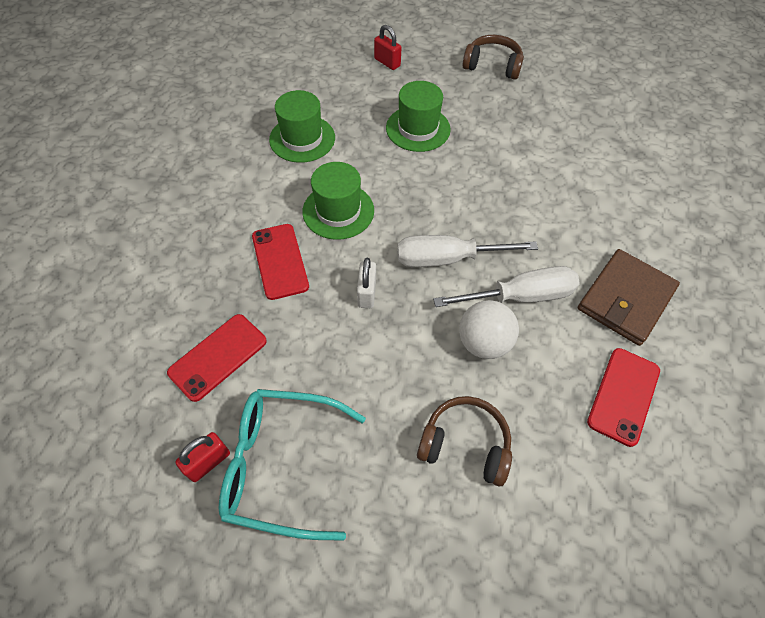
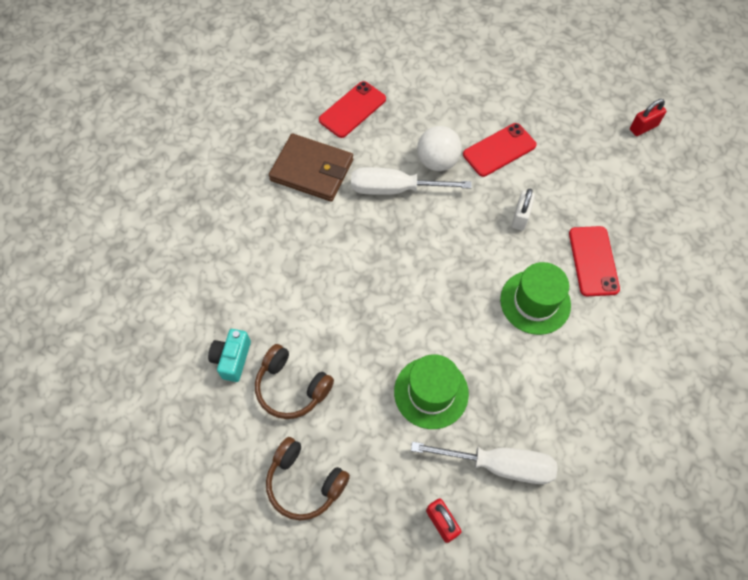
camera: 165 degrees left, 5 degrees up
red phone [167,314,267,402] -> red phone moved to [463,123,537,177]
turquoise glasses [219,389,366,541] -> none
green hat [269,90,335,163] -> none
white screwdriver [397,235,538,267] -> white screwdriver moved to [411,442,558,484]
brown headphones [417,396,512,486] -> brown headphones moved to [255,344,334,419]
brown wallet [578,249,680,346] -> brown wallet turned 60 degrees clockwise [269,134,353,202]
none -> turquoise camera [208,329,251,382]

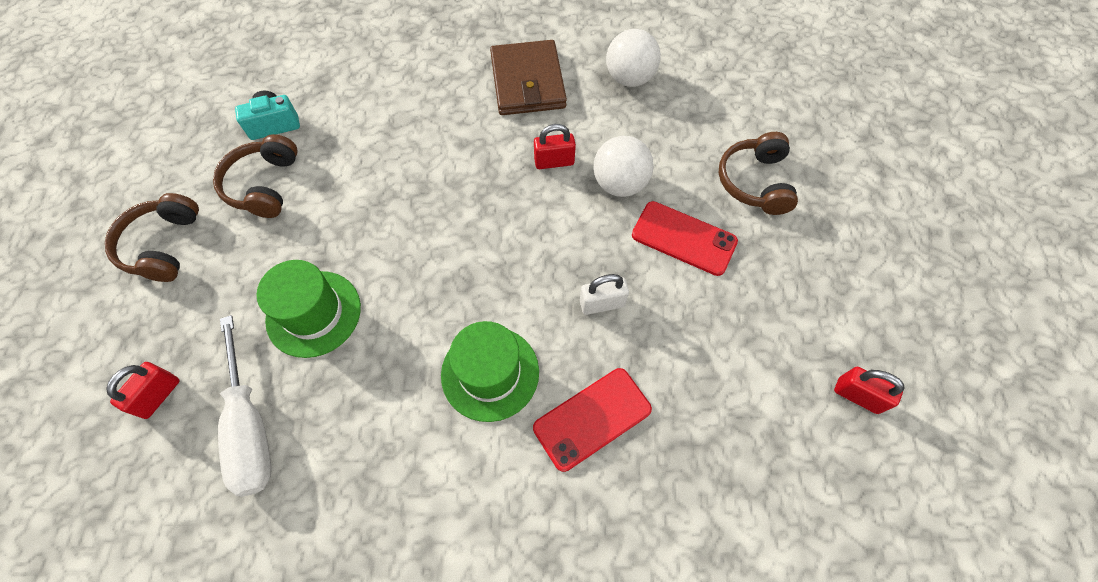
camera: 60 degrees right, 0 degrees up
red phone [319,81,386,138] -> white ball [606,29,661,87]
white screwdriver [351,167,472,195] -> red padlock [534,124,576,169]
none -> brown headphones [719,132,798,215]

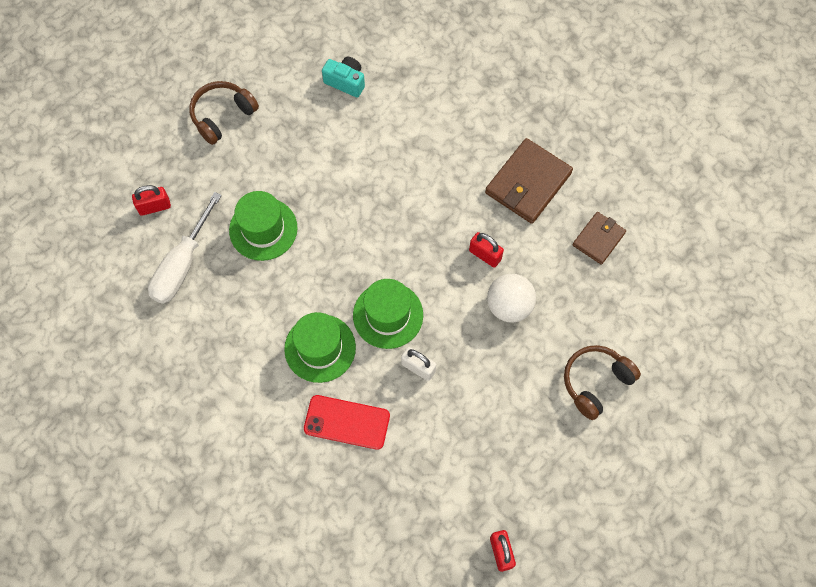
camera: 45 degrees right, 5 degrees up
brown headphones [213,134,298,218] -> none
white ball [606,29,661,87] -> brown wallet [573,212,626,265]
red phone [632,201,738,276] -> none
none -> green hat [353,279,423,349]

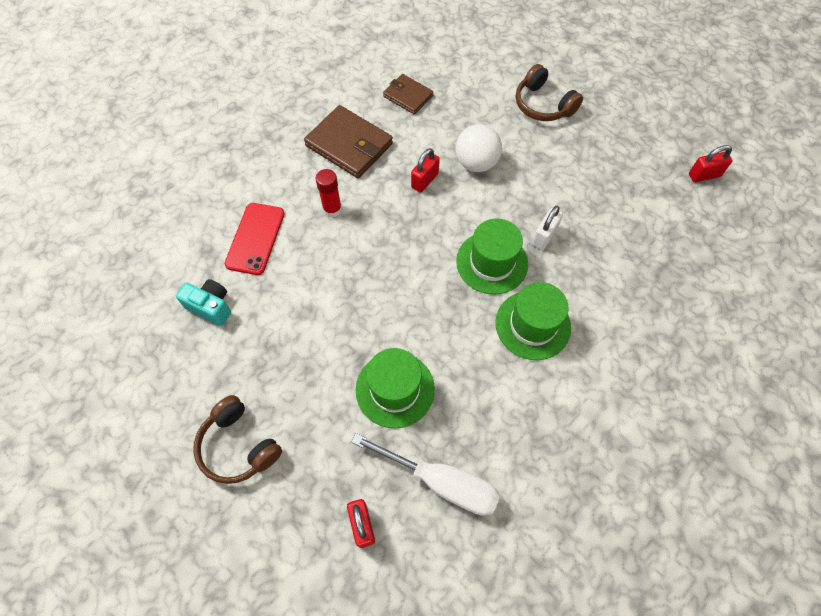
camera: 90 degrees left, 5 degrees down
red phone [304,395,390,450] -> red phone moved to [225,203,284,275]
turquoise camera [322,57,365,98] -> turquoise camera turned 90 degrees clockwise [176,279,231,326]
none -> red glue stick [316,169,342,218]

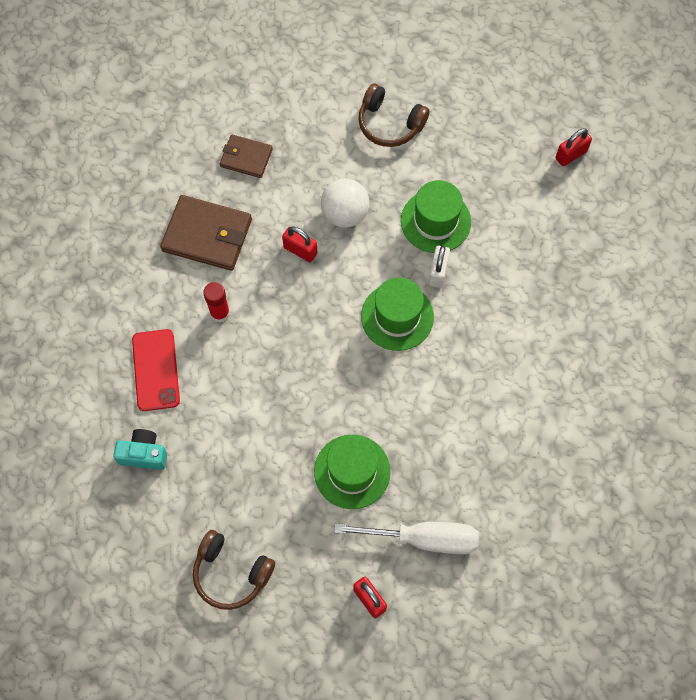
camera: 20 degrees left, 5 degrees up
red padlock [411,148,440,193] -> red padlock turned 75 degrees counterclockwise [282,226,318,262]
green hat [496,282,571,360] -> green hat moved to [401,180,471,253]

